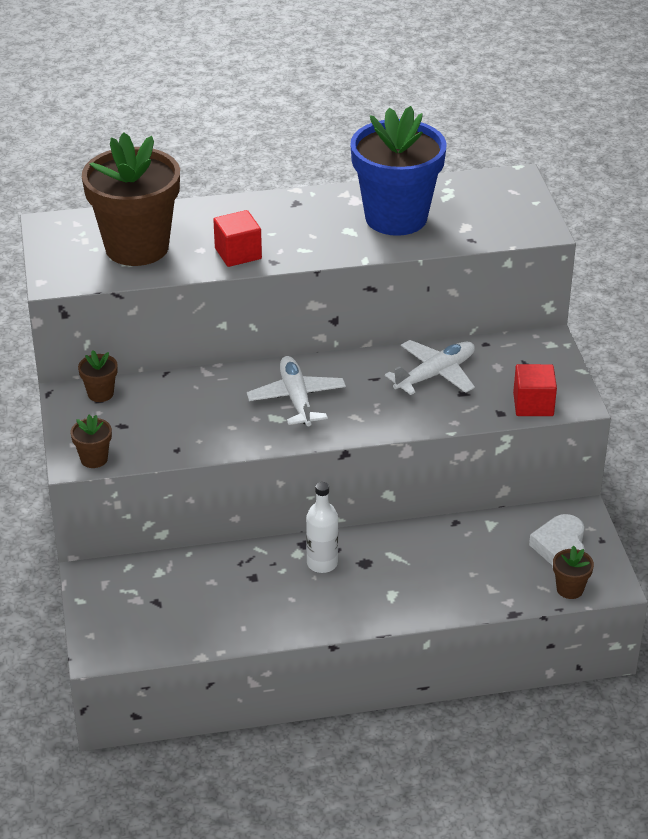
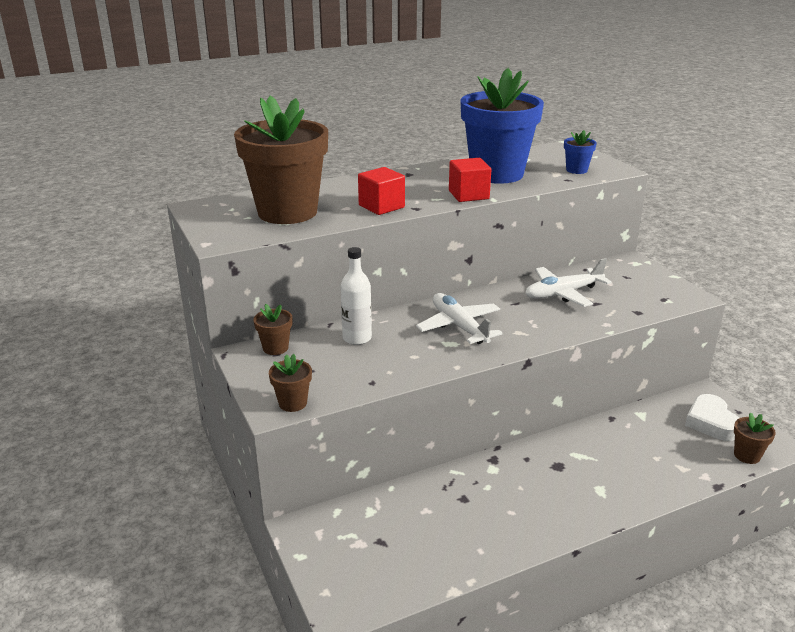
camera: 15 degrees left, 10 degrees down
white bottle [306,482,338,573] -> white bottle moved to [340,247,372,345]
white plane [385,340,475,395] -> white plane turned 150 degrees counterclockwise [525,258,612,307]
red cube [513,364,557,416] -> red cube moved to [449,158,491,202]
none -> blue flower pot [564,130,597,174]

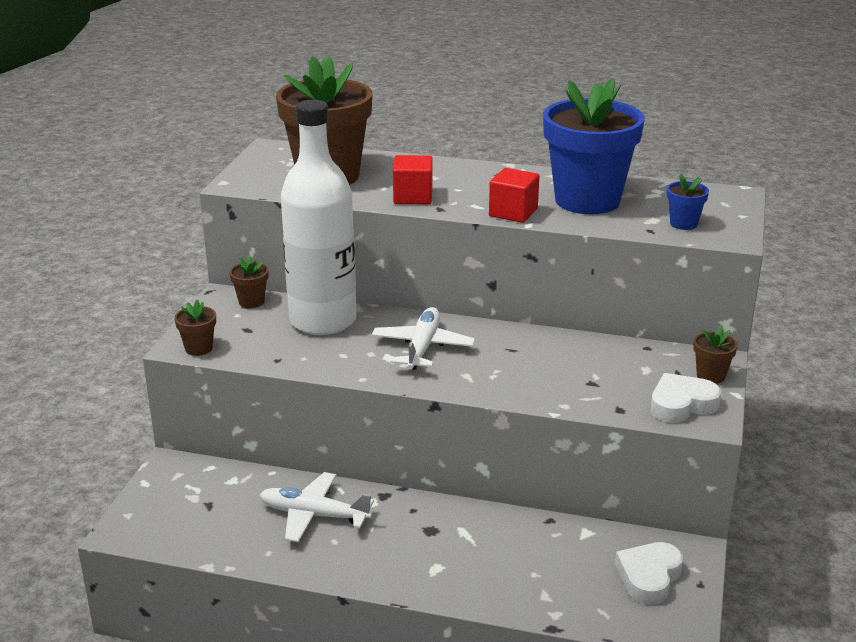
camera: 40 degrees right, 0 degrees up
white bottle [340,247,372,345] -> white bottle [281,100,357,335], size x2.19
white plane [525,258,612,307] -> white plane moved to [260,472,374,542]
brown flower pot [734,412,776,464] -> brown flower pot moved to [693,326,738,384]
none -> white heart [651,373,721,423]

